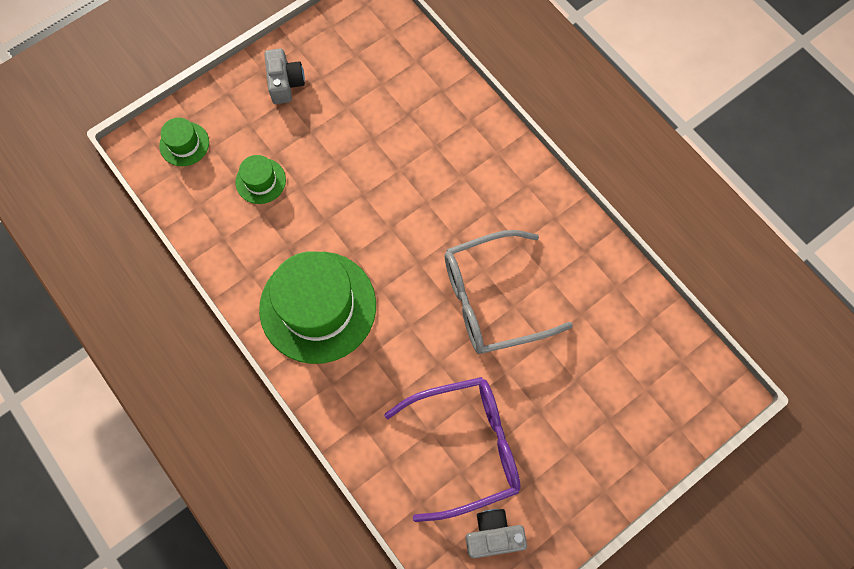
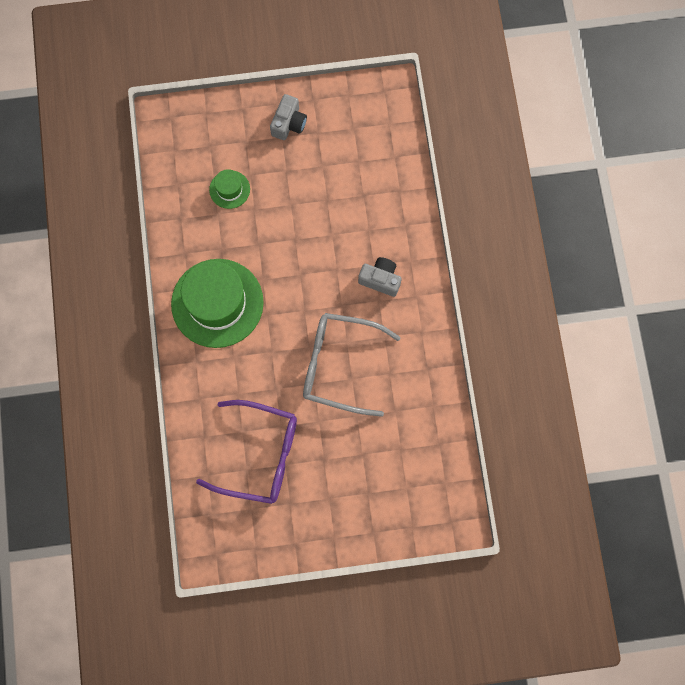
camera: 30 degrees right, 5 degrees up
green hat [159,118,209,166] -> none
grey camera [465,509,527,558] -> grey camera moved to [358,257,402,297]

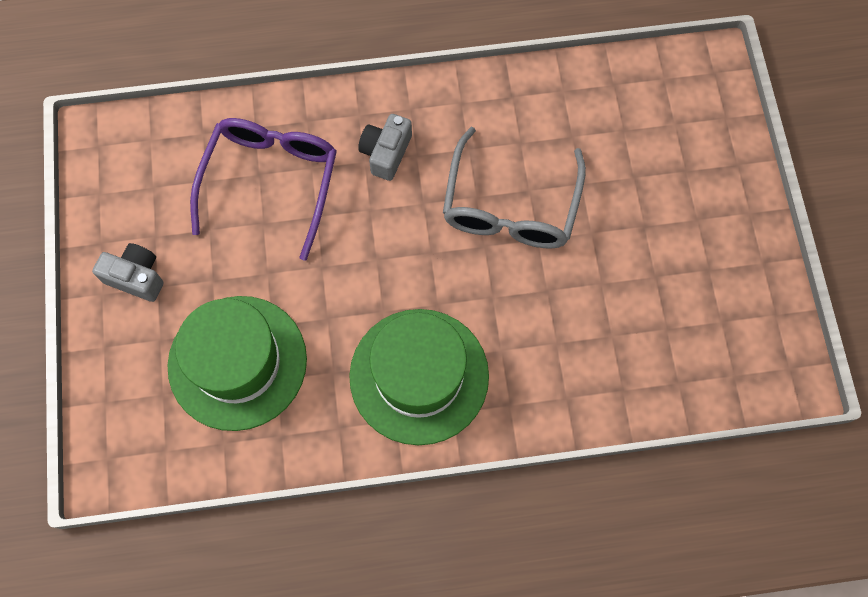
camera: 90 degrees left, 5 degrees down
purple glasses [196,400,297,504] -> purple glasses moved to [190,118,337,260]
green hat [209,169,250,209] -> green hat [168,296,307,431], size x2.20

